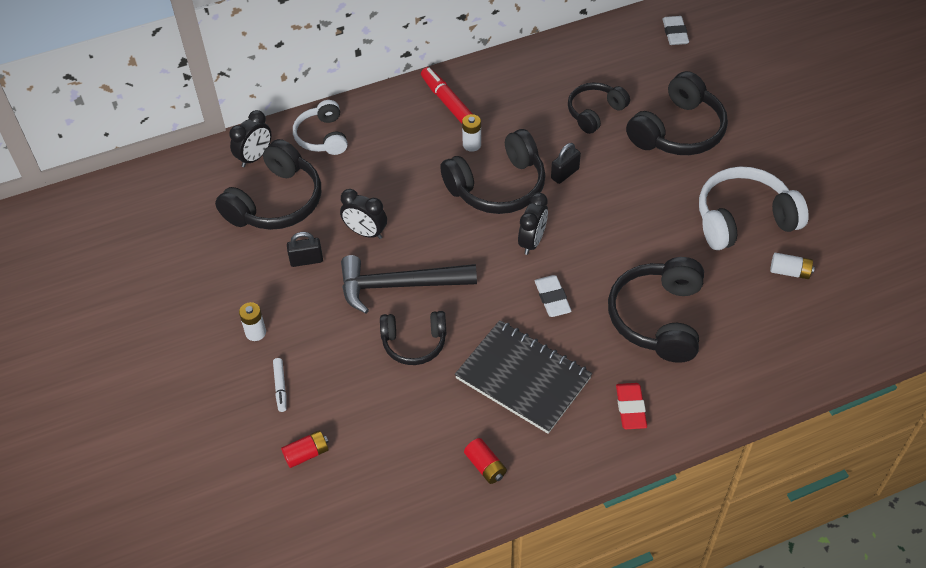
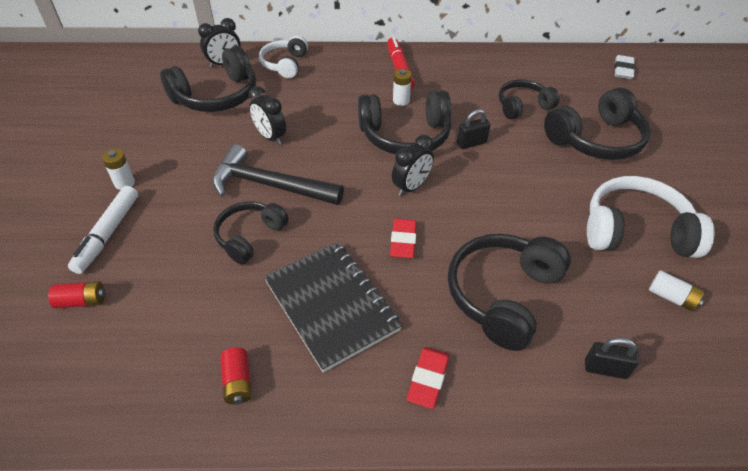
camera: 20 degrees right, 5 degrees down
white marker [273,358,286,412] -> white marker [68,186,138,274], size x1.81
black padlock [287,232,323,267] -> black padlock moved to [585,337,639,379]
black headphones [380,311,446,365] -> black headphones turned 105 degrees clockwise [213,201,289,264]
white eraser [535,275,572,317] -> red eraser [390,218,416,258]

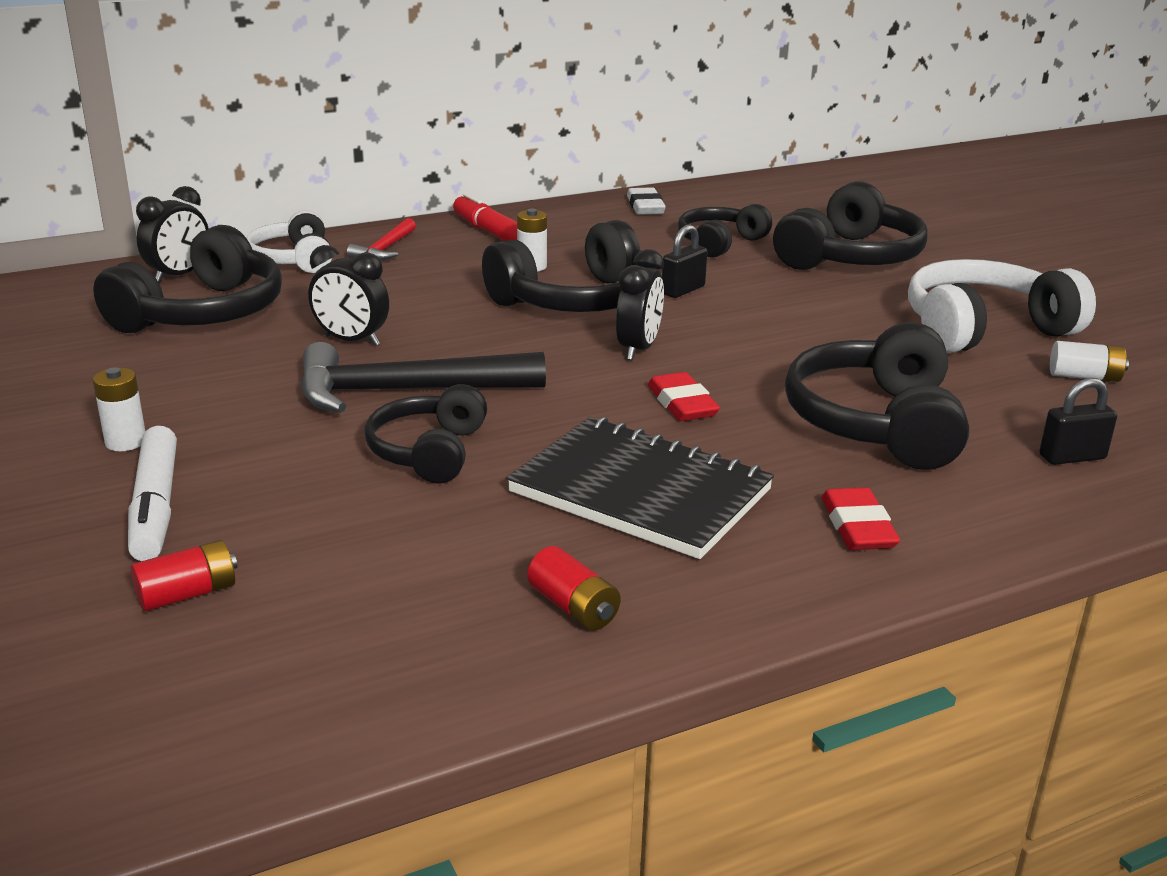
camera: 25 degrees left, 20 degrees down
white eraser [614,55,635,79] -> white eraser moved to [627,187,666,215]
none -> red hammer [347,218,416,260]

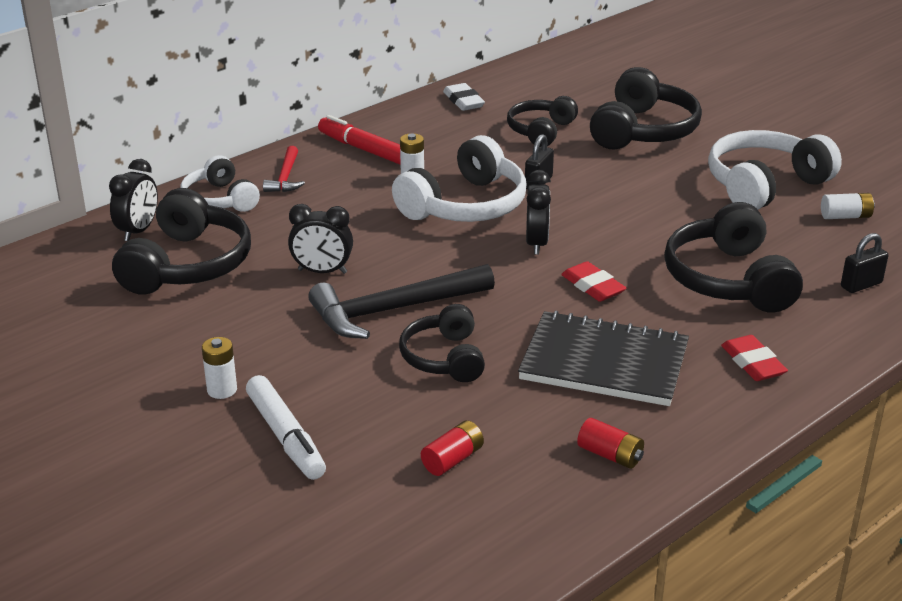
camera: 15 degrees left, 5 degrees up
red battery [131,540,238,611] -> red battery moved to [421,420,484,476]
black headphones [482,220,642,312] -> white headphones [392,135,526,222]

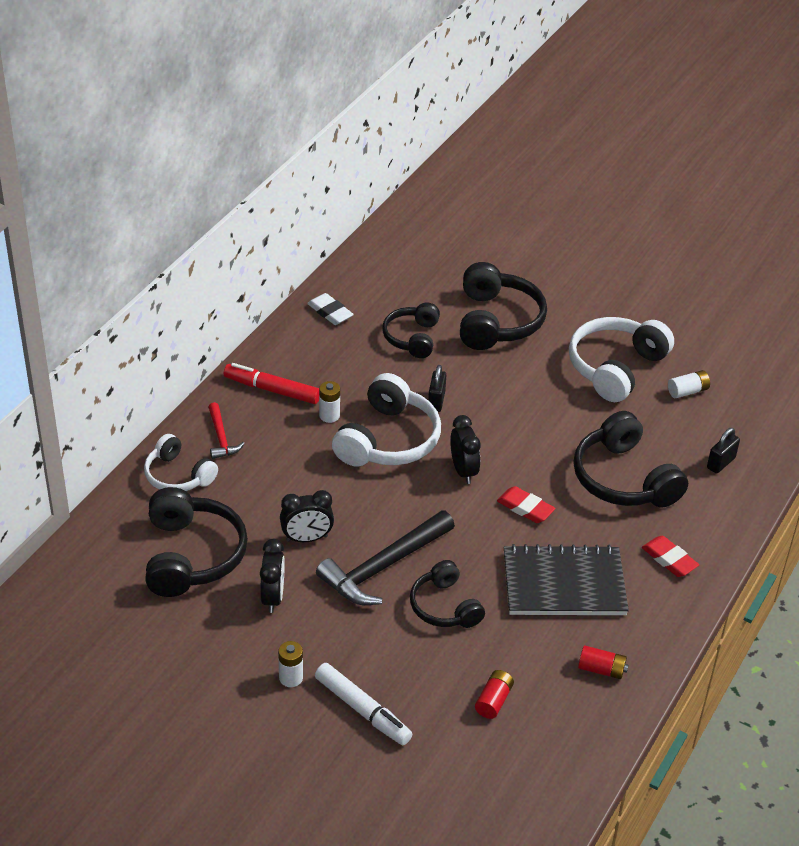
camera: 20 degrees left, 10 degrees up
black clock [109,159,158,241] -> black clock moved to [260,539,285,613]

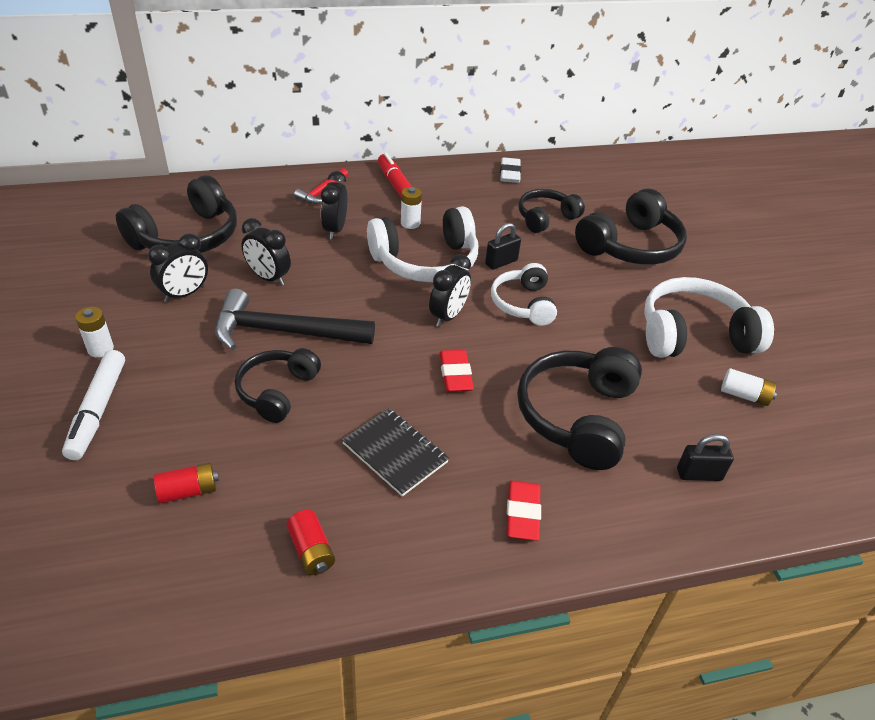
camera: 45 degrees right, 0 degrees up
white headphones [144,434,218,491] -> white headphones moved to [491,263,557,326]
black notebook [504,544,629,615] -> black notebook [342,408,449,497], size x0.63
none -> black clock [321,171,347,239]

